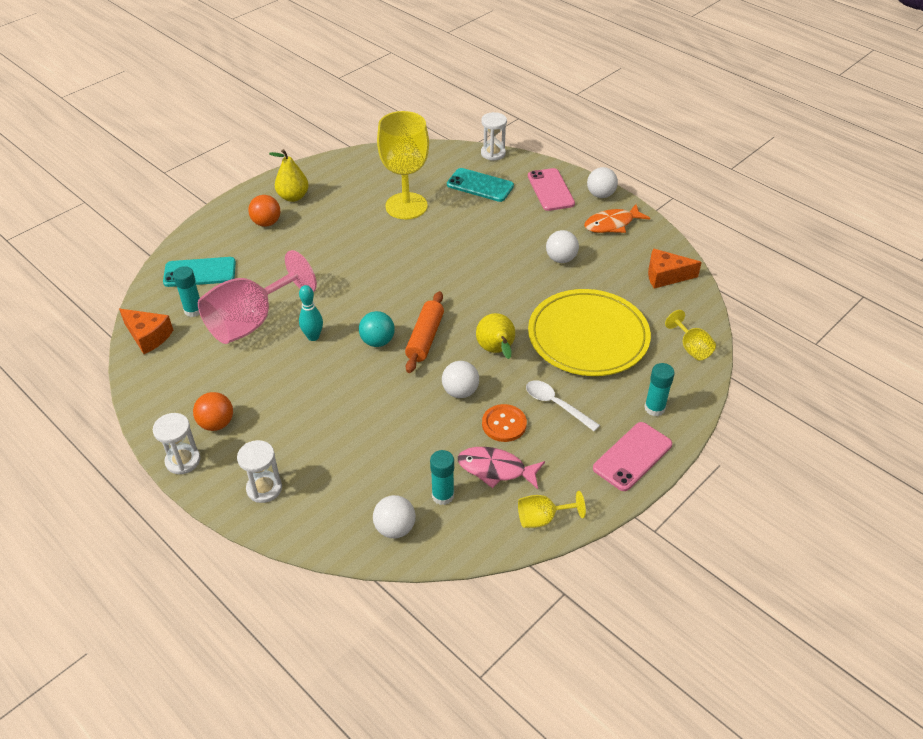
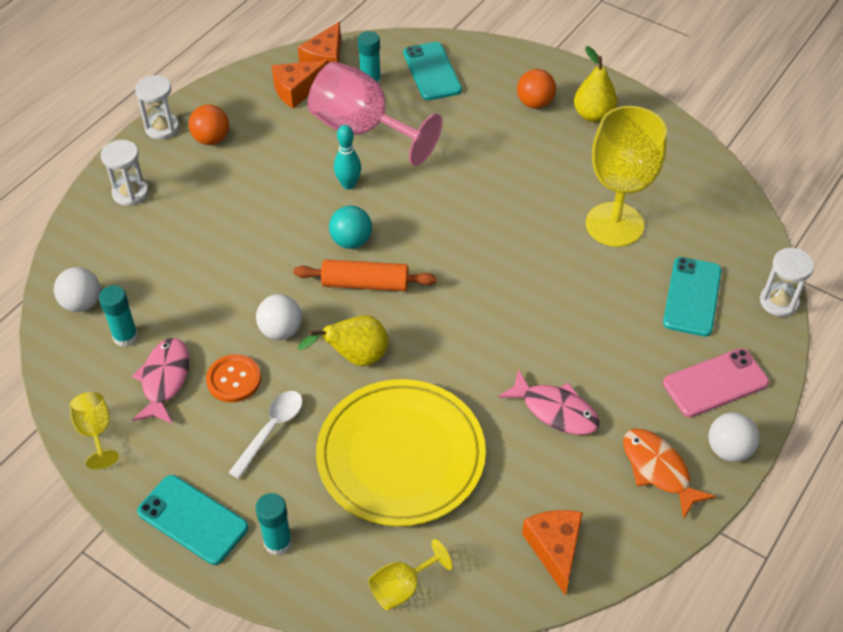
camera: 80 degrees right, 5 degrees up
white ball [546,230,579,263] -> pink fish [498,369,600,435]
pink phone [593,422,672,491] -> turquoise phone [137,475,249,565]
none -> orange cheese [271,60,329,108]

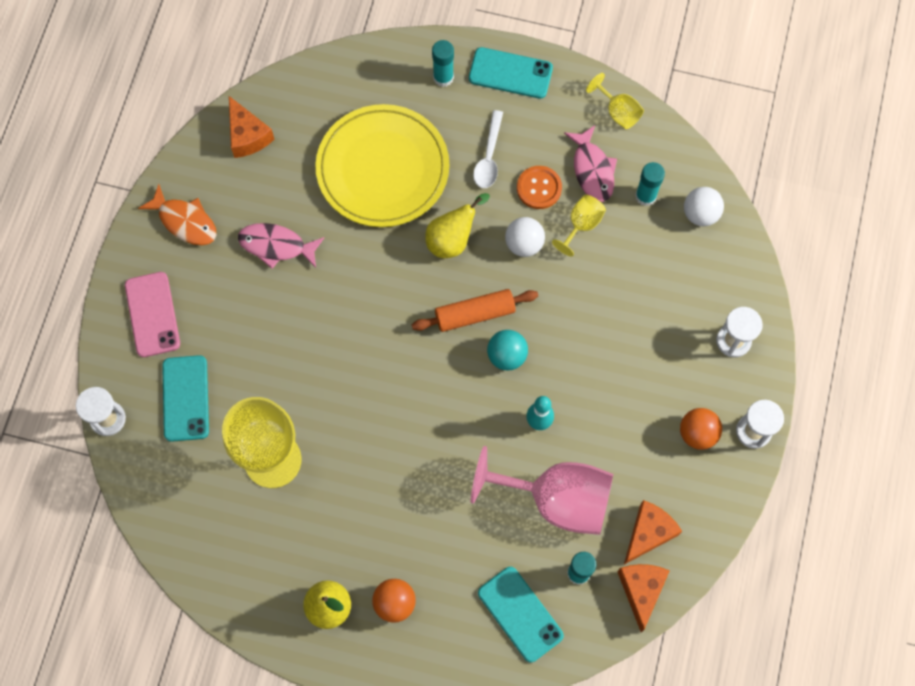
camera: 160 degrees right, 20 degrees up
yellow goblet [368,539,453,610] -> yellow goblet moved to [552,195,606,257]
pink phone [663,348,769,417] -> pink phone turned 60 degrees counterclockwise [125,272,180,357]
white ball [708,412,759,462] -> none

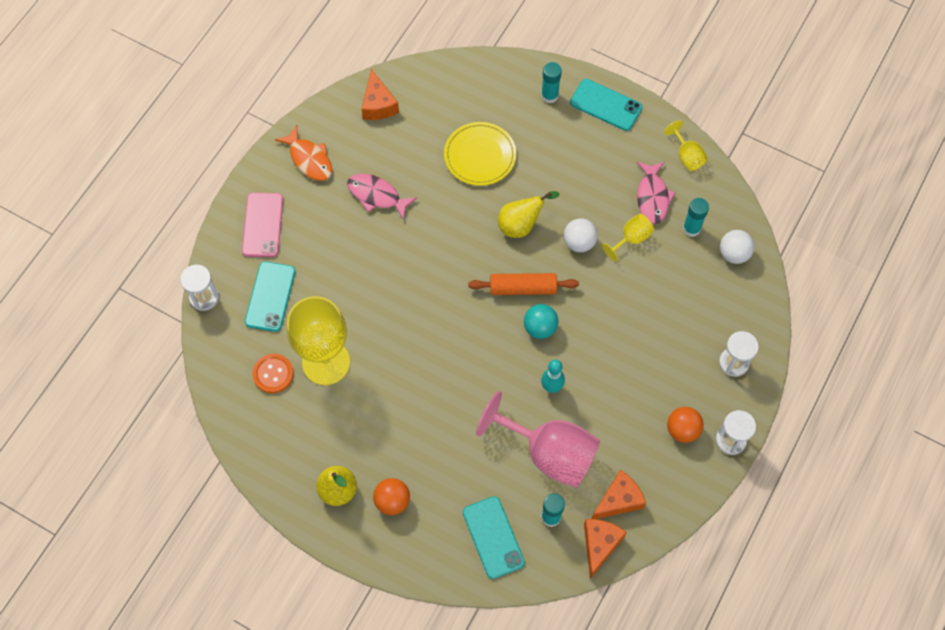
camera: 15 degrees right, 5 degrees down
yellow plate [315,104,449,227] -> yellow plate [444,122,516,186], size x0.65
white spoon [473,110,503,188] -> none
orange button [517,166,562,209] -> orange button moved to [252,354,294,393]

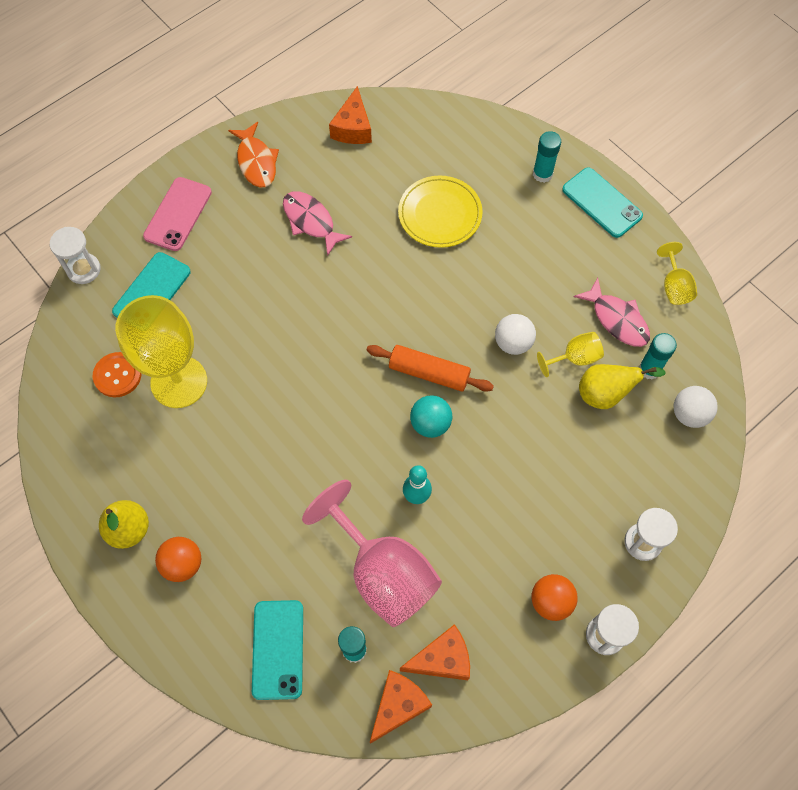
camera: 20 degrees right, 0 degrees up
yellow pear [498,191,559,238] -> yellow pear moved to [579,364,666,409]
pink fish [637,162,675,224] -> pink fish turned 60 degrees counterclockwise [574,278,650,347]

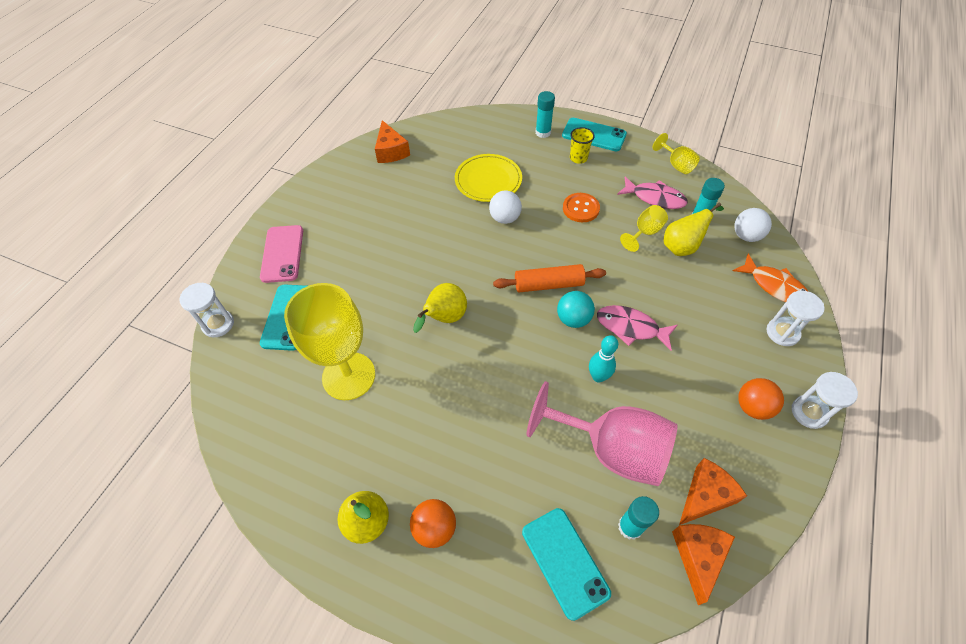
camera: 25 degrees left, 10 degrees down
orange button [93,352,141,398] -> orange button moved to [563,193,600,222]
orange fish [228,122,279,188] -> orange fish moved to [733,254,809,303]
pink fish [283,191,352,256] -> pink fish moved to [597,305,678,350]
white ball [495,314,536,355] -> white ball moved to [489,191,522,224]
none -> yellow pear [413,283,467,333]
none -> yellow cup [570,127,595,164]

